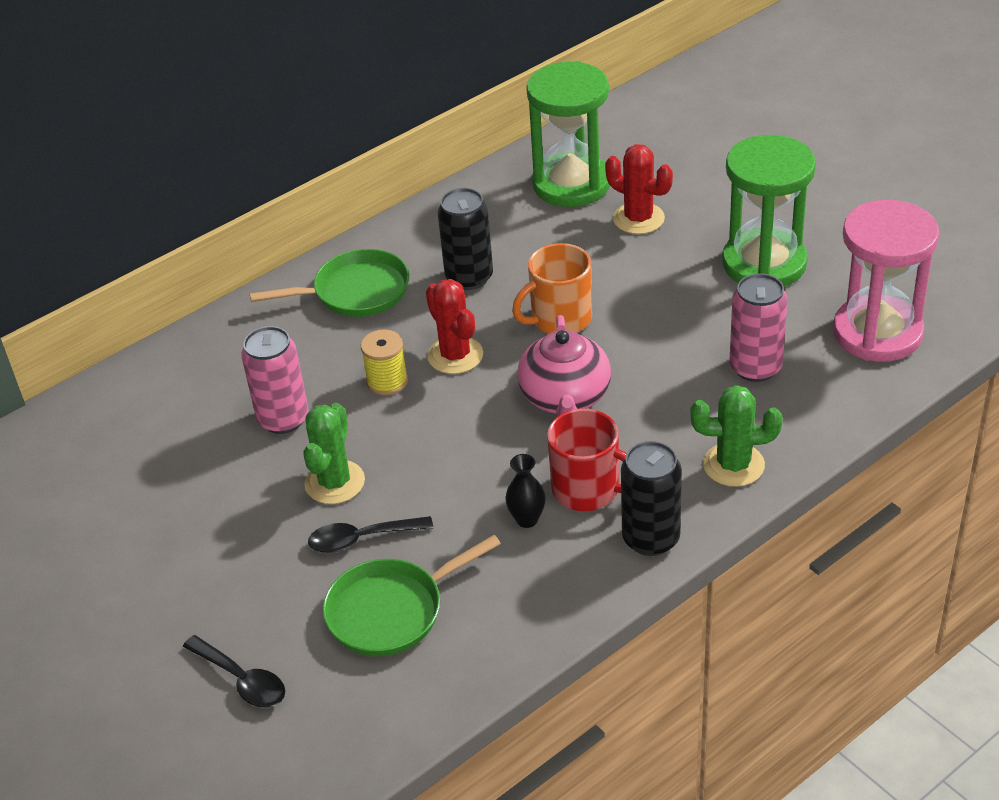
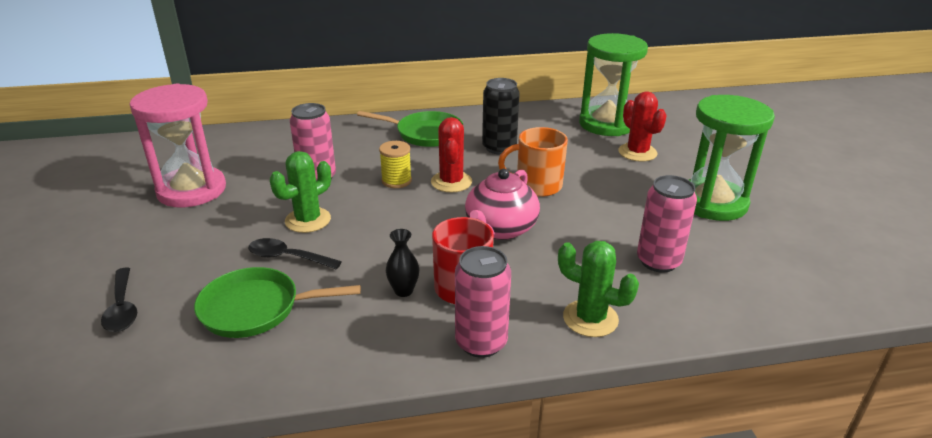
camera: 25 degrees right, 10 degrees down
black can [621,441,682,556] -> pink can [455,246,511,358]
pink hourglass [833,200,940,362] -> pink hourglass moved to [129,84,226,207]

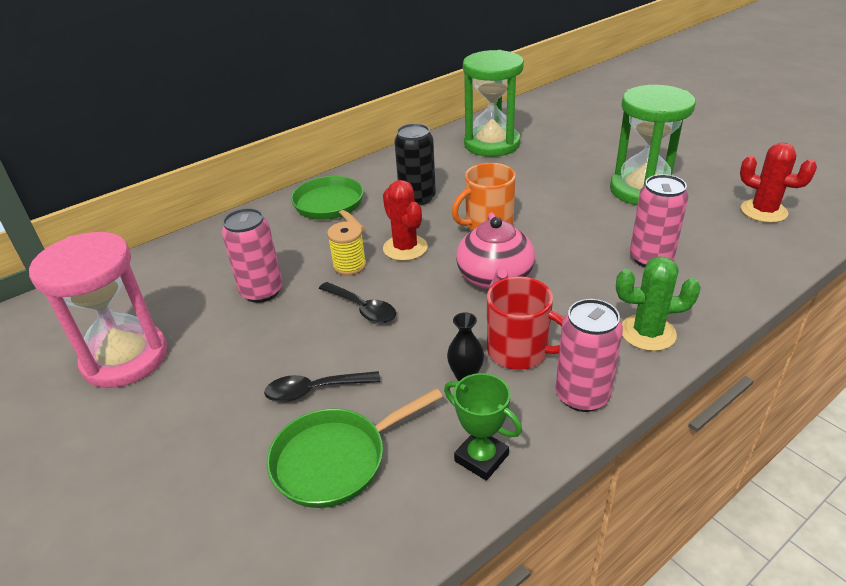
camera: 25 degrees left, 5 degrees up
black spoon [101,268,137,332] -> black spoon moved to [319,282,396,323]
green cactus [270,151,331,233] -> none
green pan [357,111,463,147] -> green pan turned 105 degrees counterclockwise [291,176,365,232]
red cactus [618,92,667,162] -> red cactus moved to [740,143,817,223]
none -> green trophy [444,373,522,481]

